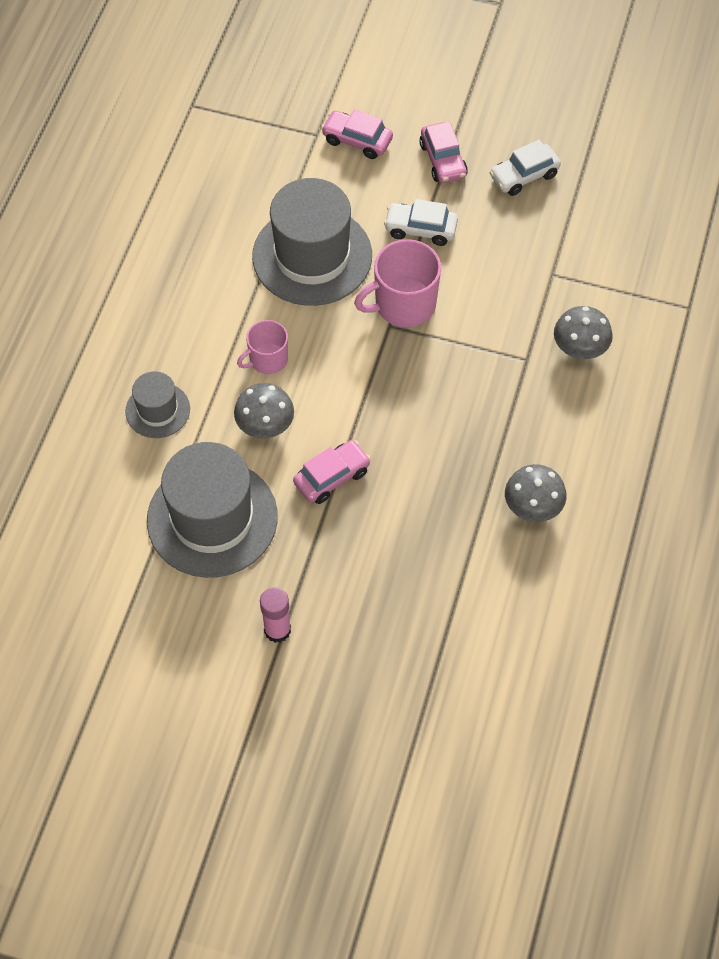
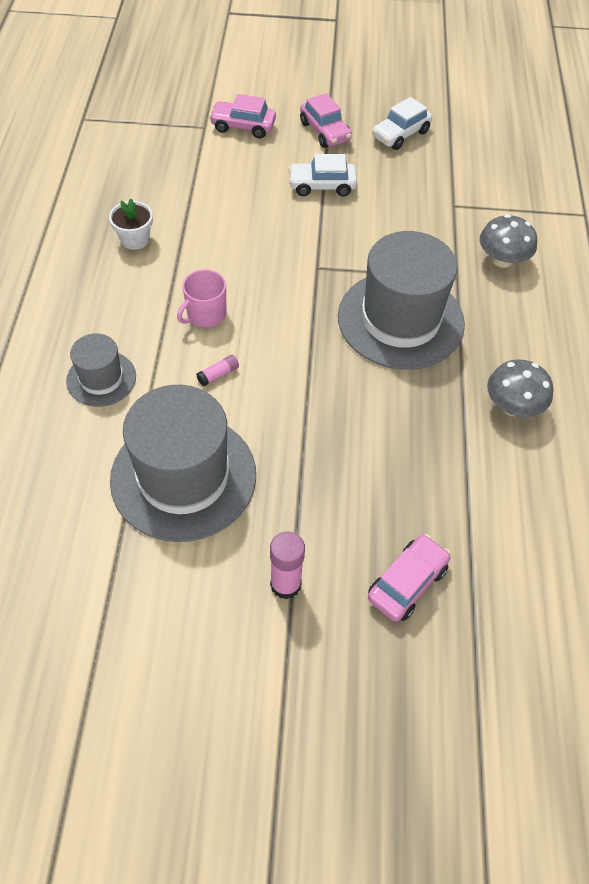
camera: 15 degrees left, 5 degrees down
grey mushroom [234,383,294,439] -> pink glue stick [196,355,239,386]
grey hat [252,178,372,306] -> grey hat moved to [338,231,465,370]
pink car [293,440,371,504] -> pink car moved to [368,534,451,622]
pink mug [354,239,441,327] -> none
none -> white flower pot [109,199,153,250]

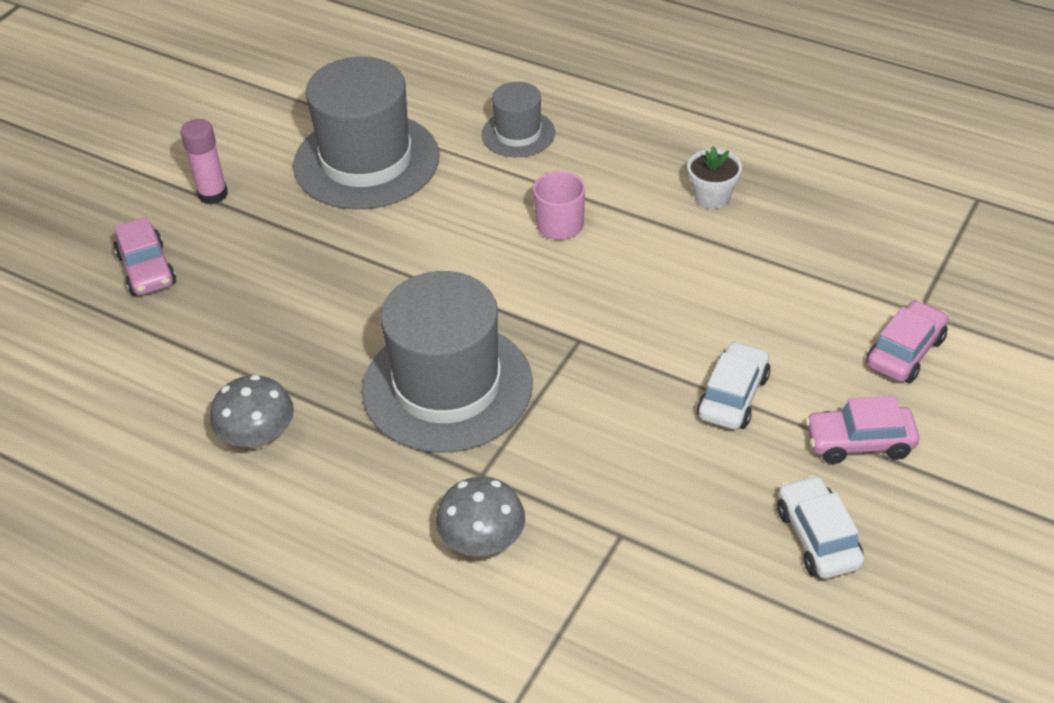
camera: 120 degrees right, 10 degrees down
pink glue stick [196,355,239,386] -> none

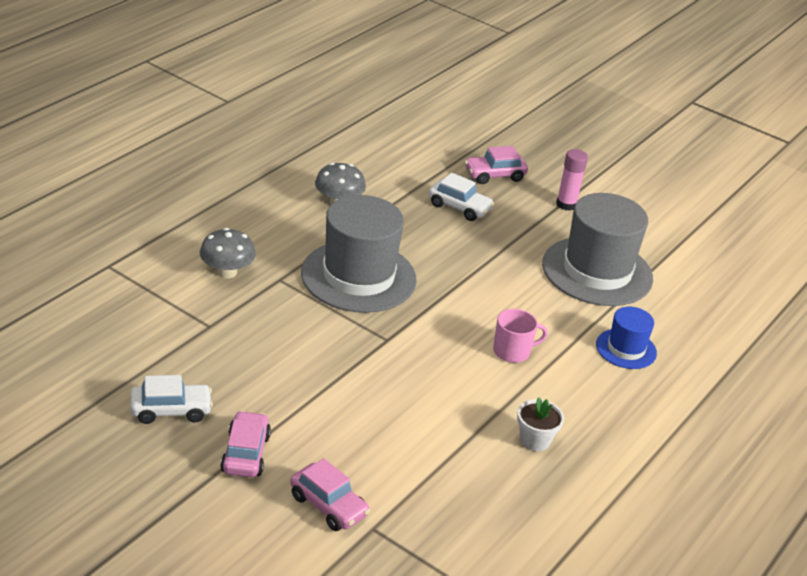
camera: 90 degrees right, 10 degrees down
grey hat [482,82,555,157] -> blue hat [596,307,657,369]
white car [697,341,770,430] -> white car moved to [429,173,494,221]

